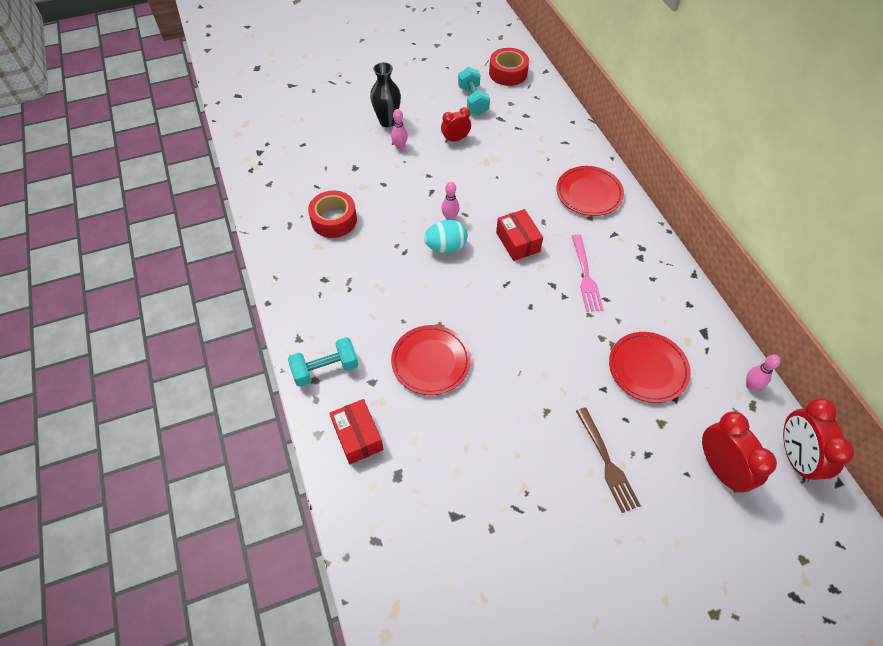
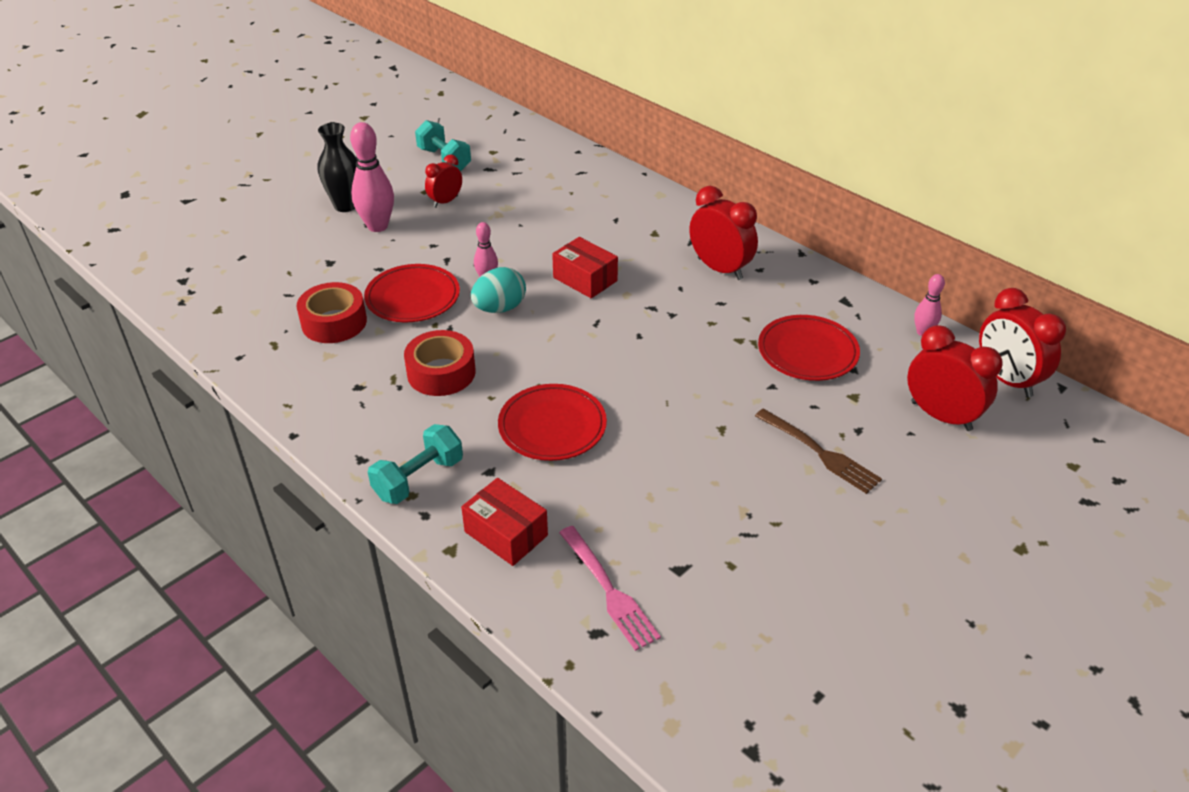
camera: 25 degrees left, 15 degrees down
pink bowling pin [391,109,408,150] -> pink bowling pin [350,122,394,232], size x1.81
red tape [489,48,529,86] -> red tape moved to [404,330,475,396]
red plate [556,166,624,216] -> red plate moved to [364,264,460,322]
pink fork [572,234,604,312] -> pink fork moved to [559,526,661,651]
none -> red clock [689,186,758,280]

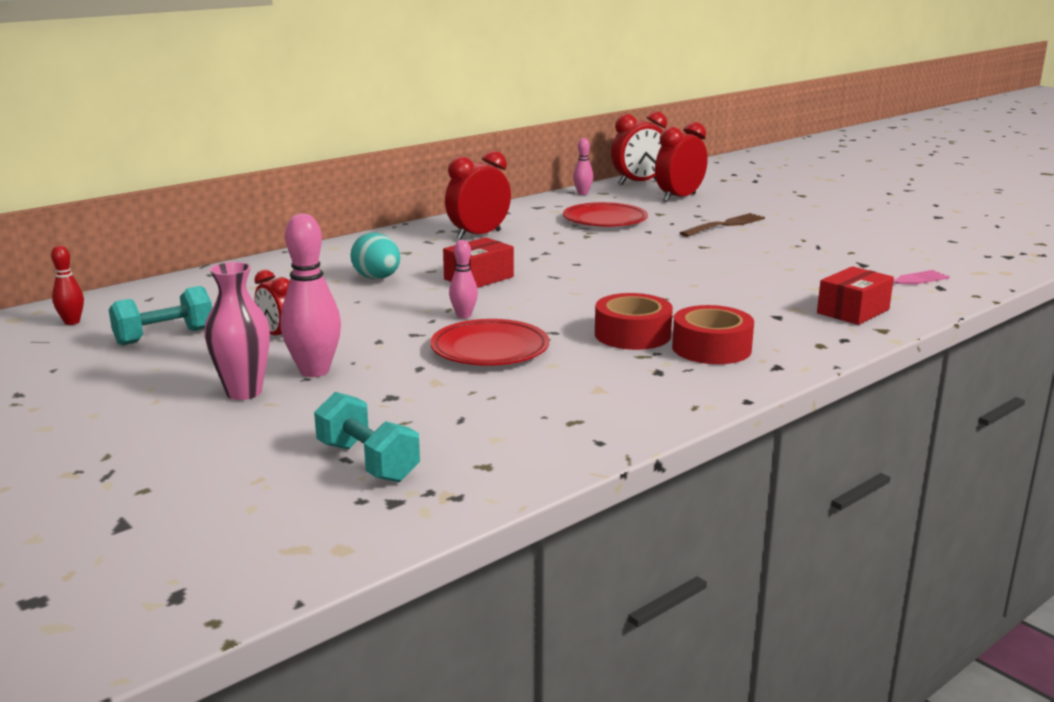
camera: 85 degrees left, 20 degrees down
red tape [297,282,367,343] -> red tape moved to [672,305,754,364]
black vase [318,123,357,212] -> pink vase [204,262,270,400]
turquoise dumbbell [368,424,463,504] -> turquoise dumbbell moved to [314,392,420,482]
turquoise egg [471,267,526,313] -> turquoise egg moved to [350,233,400,279]
red plate [498,384,607,461] -> none
none -> red bowling pin [51,245,84,325]

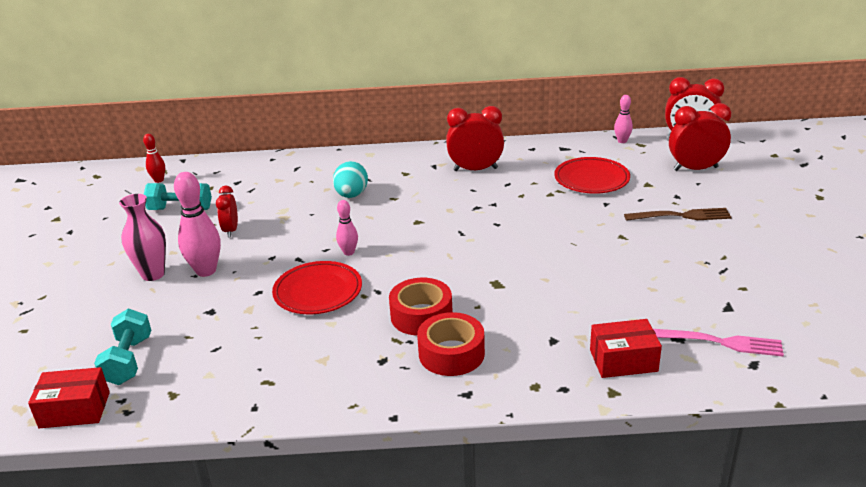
camera: 40 degrees right, 10 degrees up
red box [443,237,514,288] -> red box moved to [28,367,110,428]

